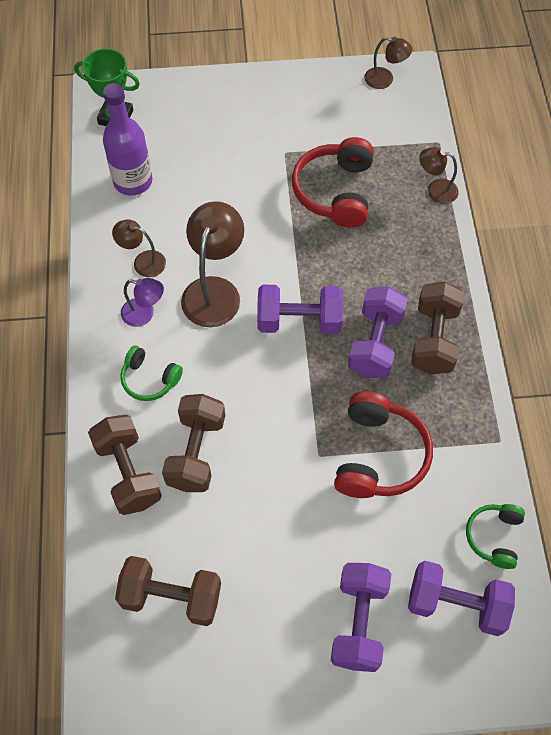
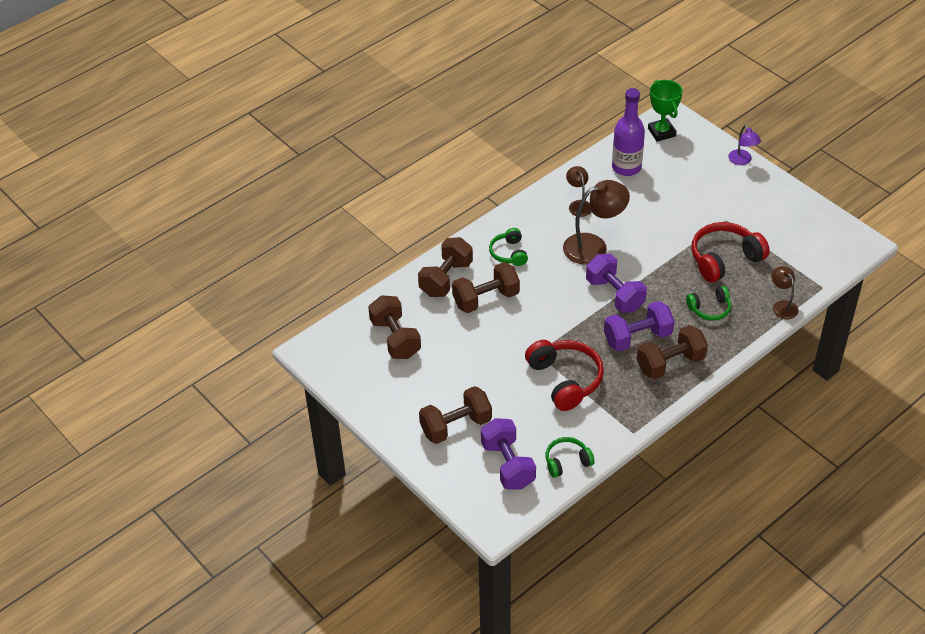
camera: 55 degrees right, 15 degrees down
purple lamp [121,278,164,327] -> purple lamp moved to [728,125,761,165]
purple dumbbell [331,563,391,672] -> brown dumbbell [419,386,492,444]
red headphones [334,391,433,498] -> red headphones turned 90 degrees counterclockwise [525,340,604,411]
brown lamp [364,37,413,89] -> none
none -> green headphones [686,286,731,321]

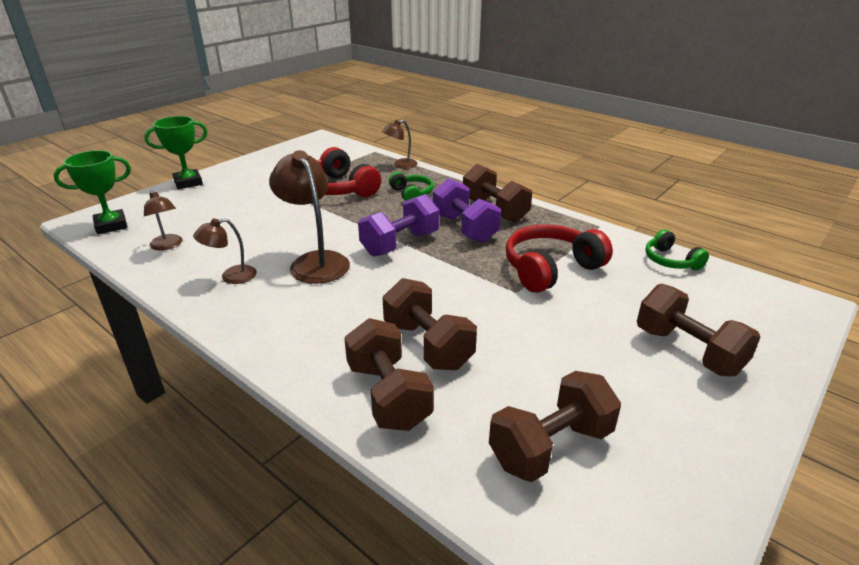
camera: 100 degrees left, 15 degrees down
brown dumbbell [418,237,473,297] -> brown dumbbell turned 45 degrees clockwise [344,318,434,431]
purple dumbbell [481,418,536,490] -> none
green headphones [489,228,528,266] -> none
purple bottle [612,88,645,176] -> brown lamp [144,190,183,251]
purple lamp [728,125,761,165] -> green trophy [144,116,207,189]

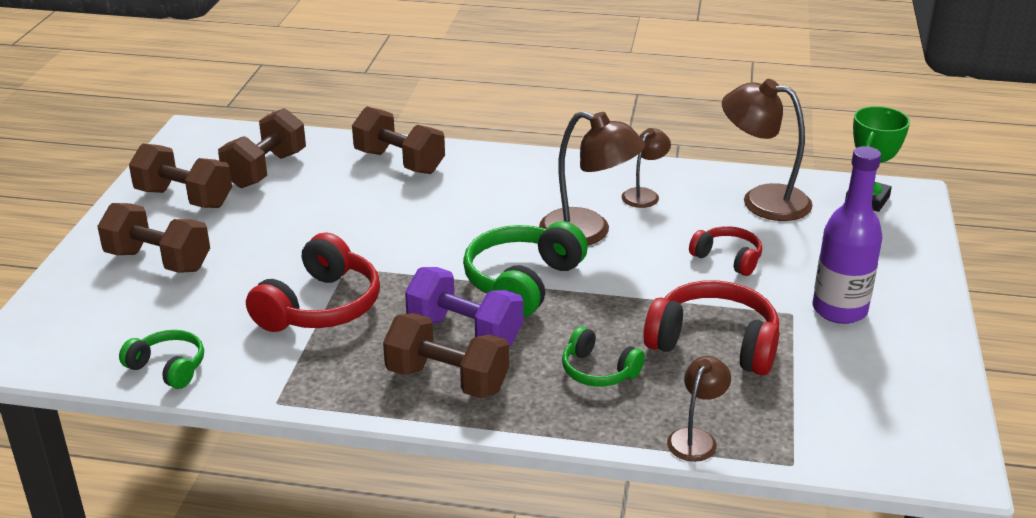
camera: 150 degrees right, 0 degrees up
green trophy [144,116,207,189] -> none
brown lamp [144,190,183,251] -> brown lamp [722,79,813,221], size x1.79
purple dumbbell [358,194,439,257] -> green headphones [463,221,588,317]
brown dumbbell [383,278,477,370] -> brown dumbbell moved to [129,143,232,208]
none -> red headphones [689,226,762,276]
none -> purple bottle [813,146,883,324]

